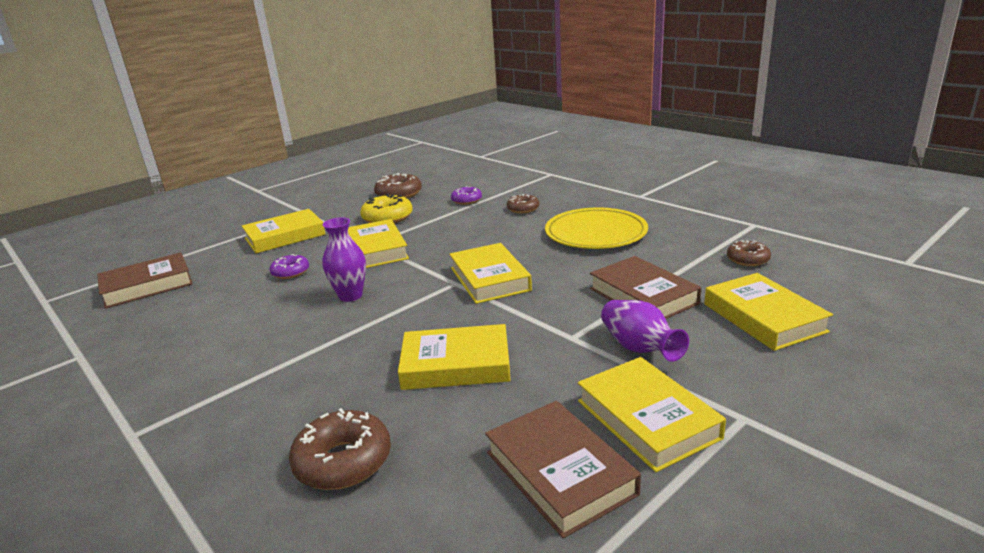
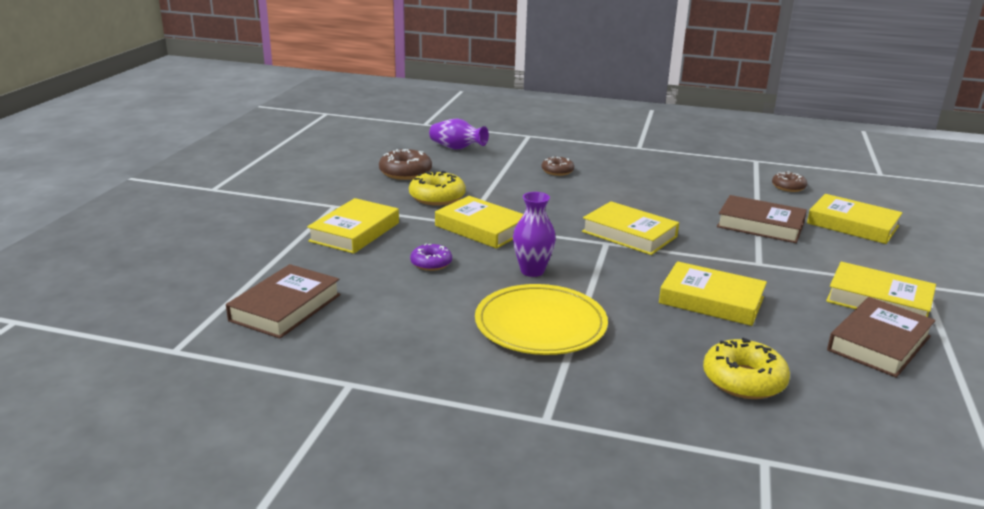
camera: 35 degrees left, 0 degrees up
brown donut [289,408,391,490] -> yellow donut [703,338,790,399]
yellow book [398,324,511,390] -> yellow book turned 60 degrees clockwise [659,261,767,326]
purple donut [451,186,482,205] -> none
brown book [485,401,641,539] -> brown book turned 75 degrees counterclockwise [827,297,935,378]
yellow plate [545,208,648,249] -> yellow plate moved to [475,284,608,355]
purple vase [601,300,689,362] -> purple vase moved to [429,119,489,150]

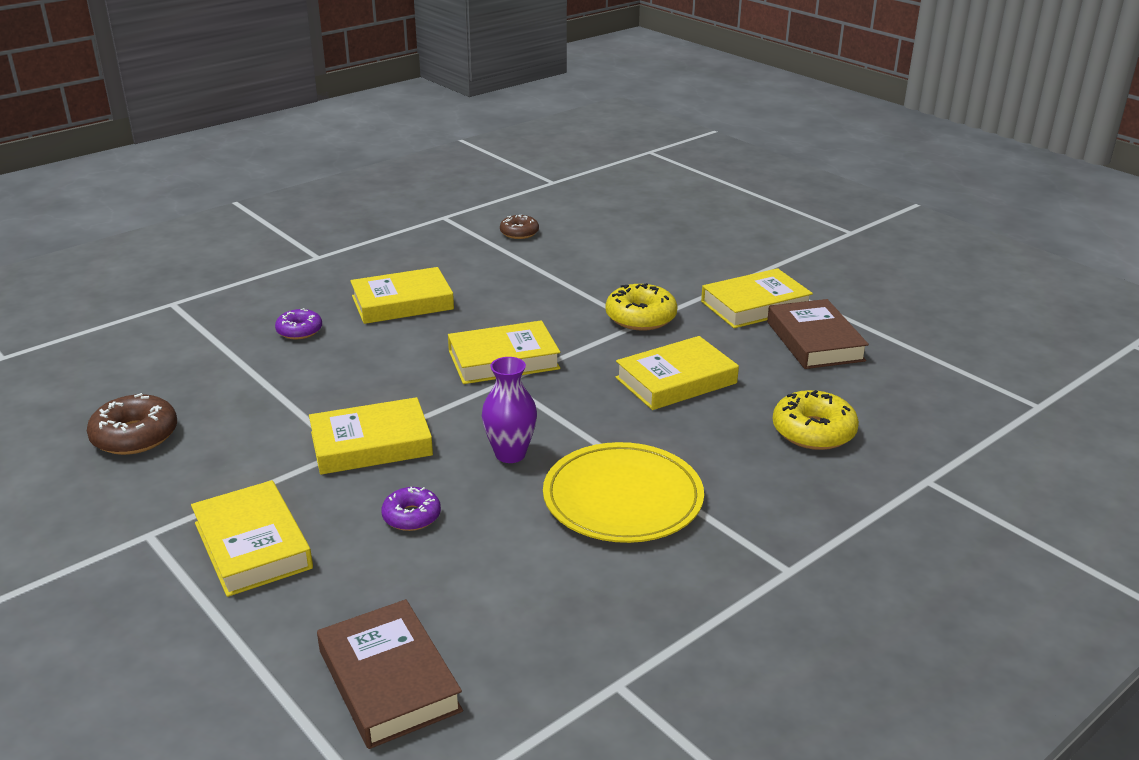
camera: 55 degrees left, 5 degrees up
yellow donut [409,171,466,206] -> yellow donut moved to [606,283,678,331]
purple vase [429,119,489,150] -> none
brown donut [542,157,574,176] -> purple donut [275,308,322,339]
brown book [717,195,807,243] -> none
yellow book [807,194,903,244] -> yellow book moved to [350,267,454,324]

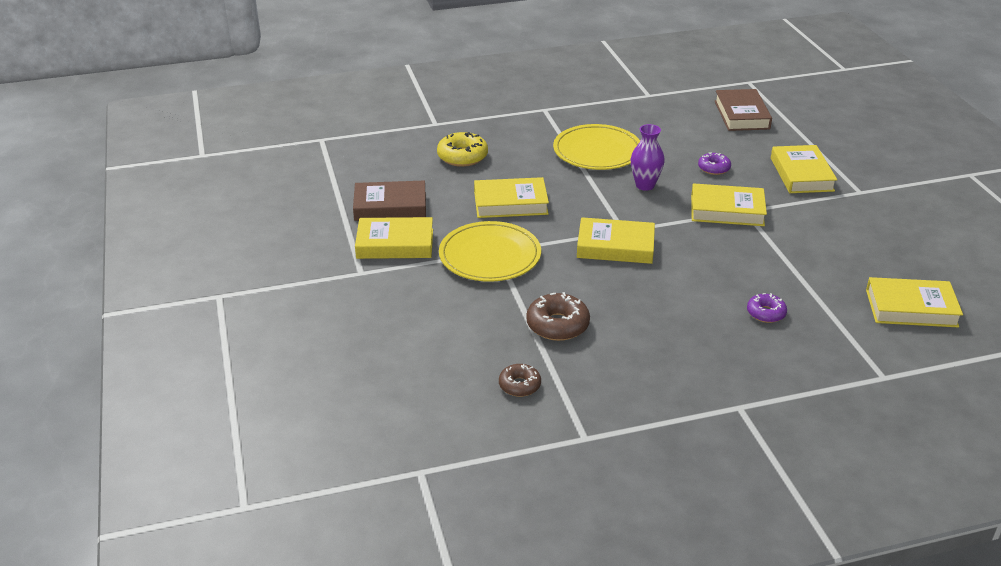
camera: 155 degrees left, 5 degrees up
brown donut [87,393,177,455] -> brown donut moved to [526,292,590,341]
yellow book [350,267,454,324] -> yellow book moved to [866,277,963,328]
yellow donut [606,283,678,331] -> yellow plate [439,221,541,282]
brown book [767,299,869,369] -> brown book turned 75 degrees clockwise [353,181,426,221]

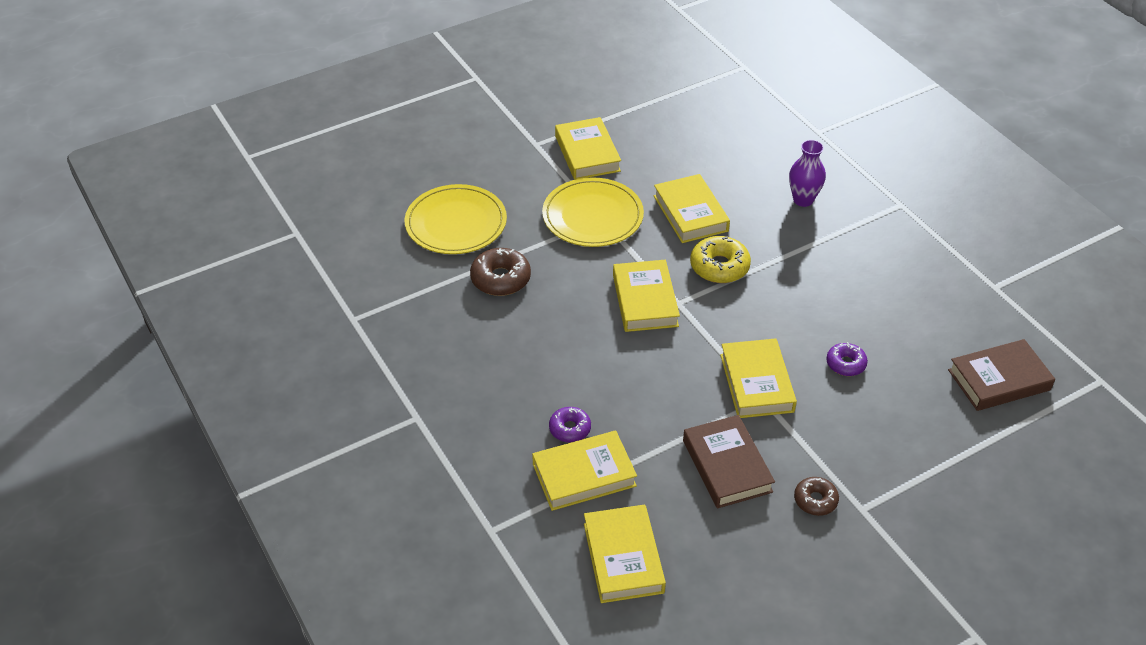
camera: 75 degrees right, 10 degrees up
brown book [353,181,426,221] -> brown book moved to [683,415,775,509]
yellow donut [437,132,488,167] -> yellow donut moved to [690,236,751,283]
brown donut [499,364,541,397] -> brown donut moved to [794,477,839,516]
yellow plate [553,124,640,170] -> yellow plate moved to [405,184,507,254]
purple vase [631,124,665,191] -> purple vase moved to [789,140,826,207]
yellow book [771,145,837,193] -> yellow book moved to [532,431,637,511]

